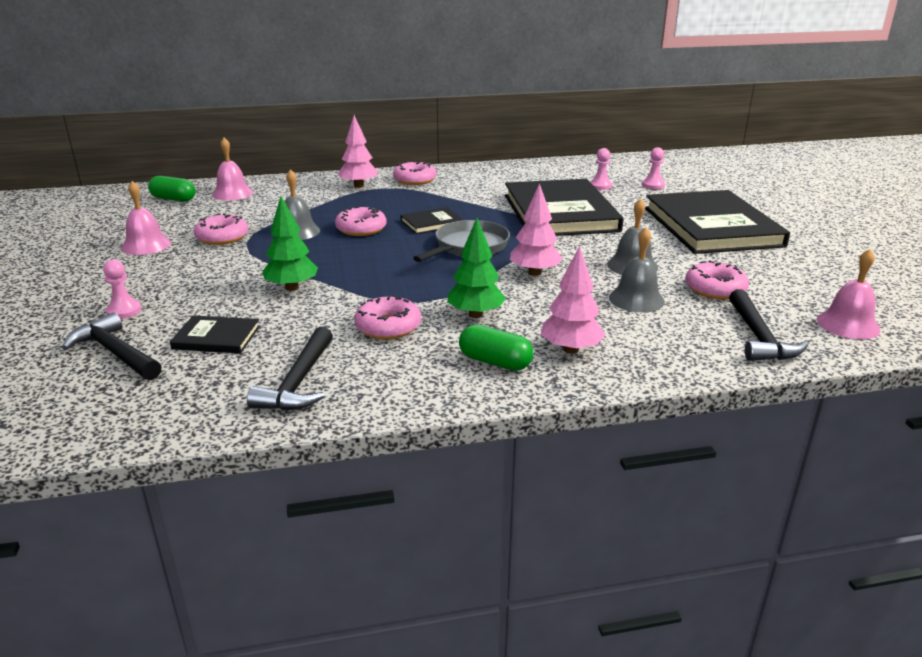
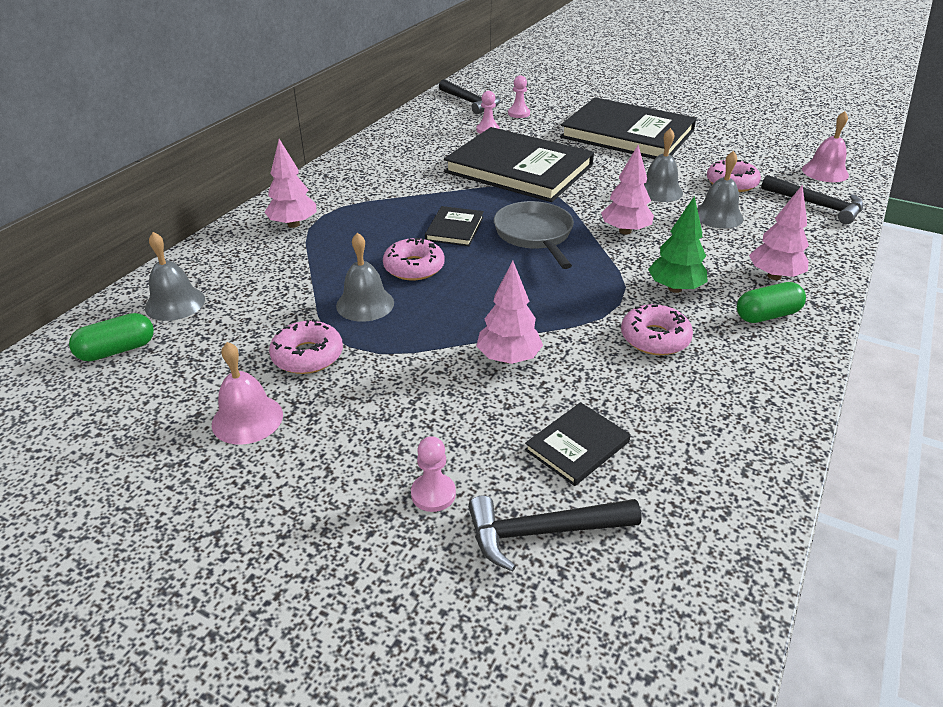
camera: 50 degrees left, 10 degrees up
pink bell [212,138,253,200] -> grey bell [145,232,205,321]
black hammer [247,327,333,411] -> black hammer moved to [439,79,501,114]
green tree [262,196,318,291] -> pink tree [477,261,543,364]
pink donut [393,161,437,185] -> none

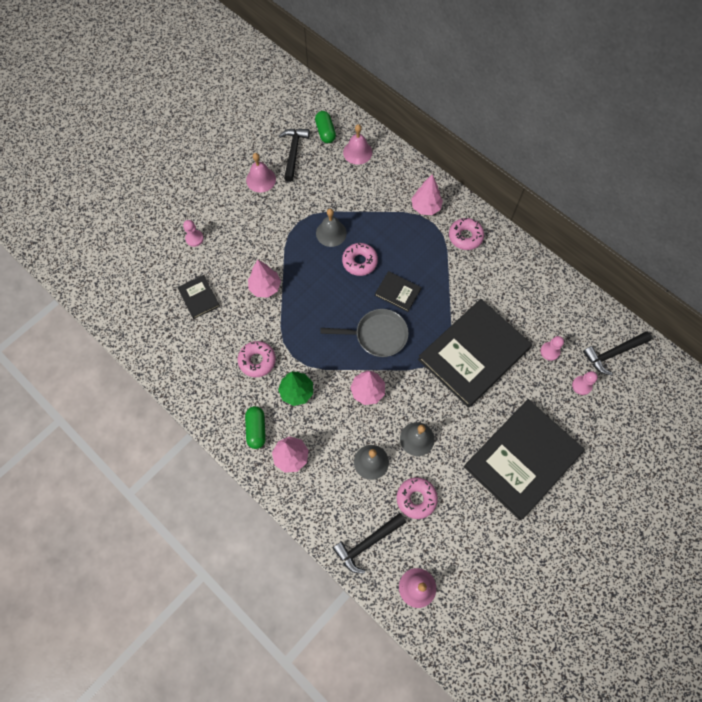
camera: 105 degrees right, 30 degrees up
grey bell [145,232,205,321] -> pink bell [343,124,372,165]
pink donut [269,319,343,374] -> pink donut moved to [449,218,484,250]
black hammer [468,495,642,572] -> black hammer moved to [279,129,310,182]

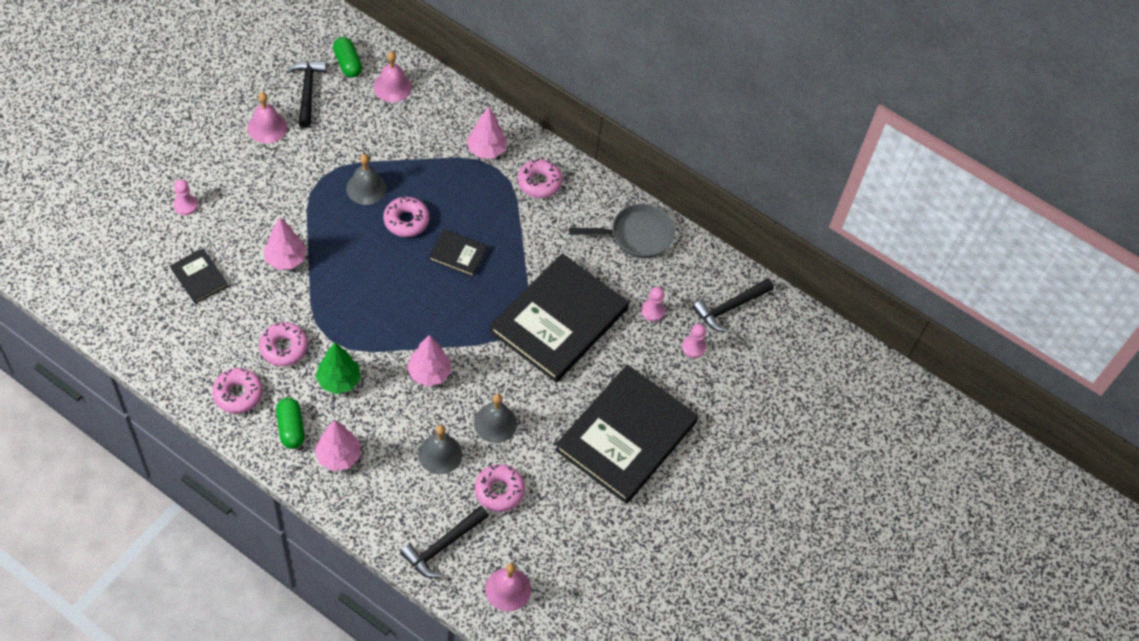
camera: 15 degrees left, 10 degrees down
grey pan [320,309,409,357] -> grey pan moved to [569,204,675,258]
none -> pink donut [212,368,263,414]

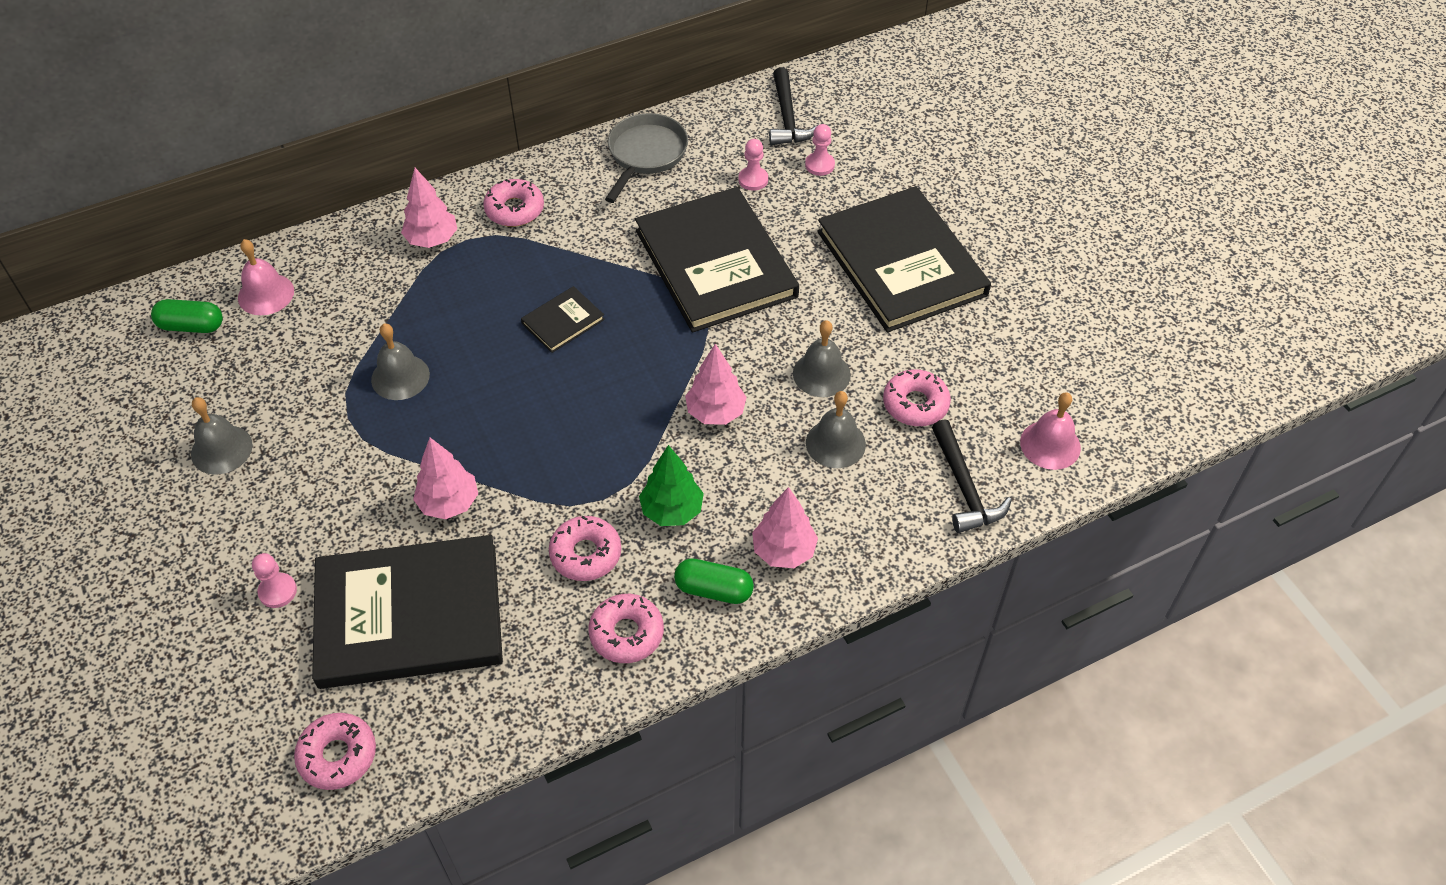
camera: 55 degrees left, 5 degrees down
black book [170,248,228,303] -> black book [312,535,503,689], size x2.32
pink bell [247,92,287,143] -> grey bell [191,397,253,475]
black hammer [286,61,327,128] -> none
pink donut [383,197,429,237] -> pink donut moved to [294,713,376,790]

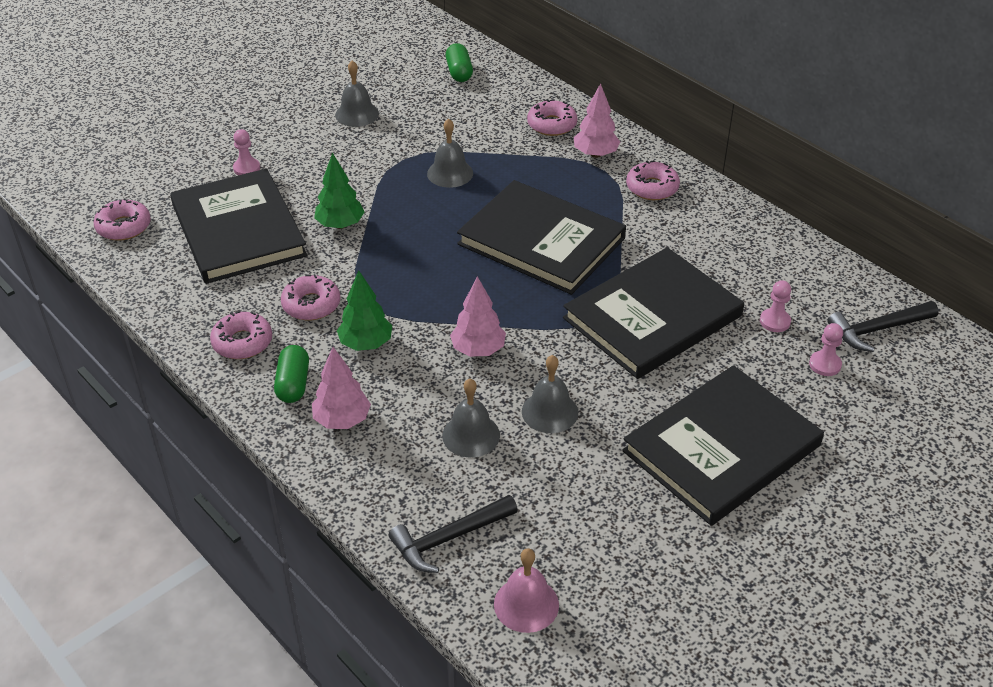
camera: 75 degrees right, 10 degrees down
pink bell [238,239,294,315] -> none
pink tree [413,438,478,519] -> green tree [314,152,365,229]
black book [521,286,605,353] -> black book [457,180,626,295], size x2.32
grey pan [605,113,688,203] -> none
pink donut [883,369,951,426] -> pink donut moved to [527,99,577,136]

